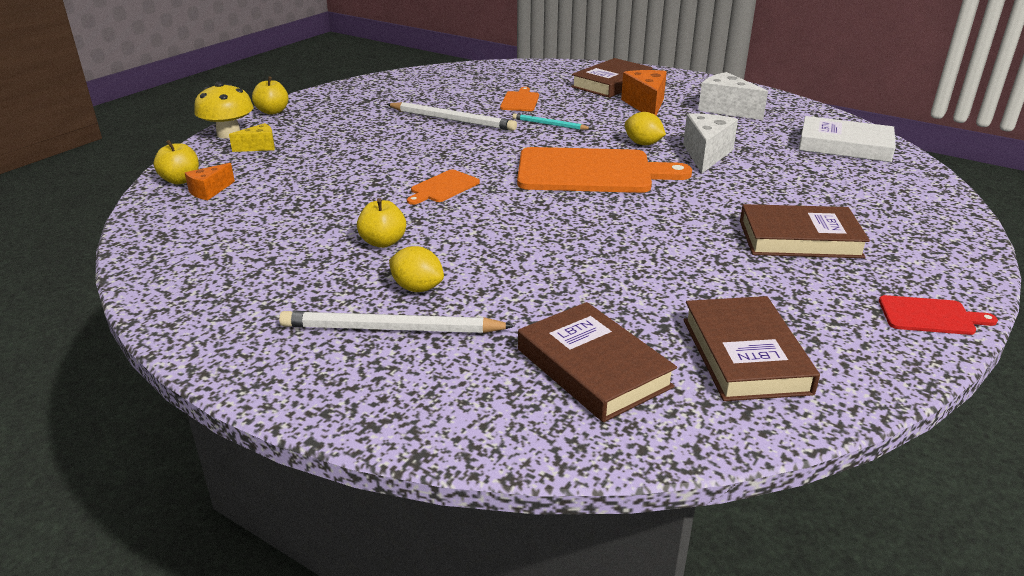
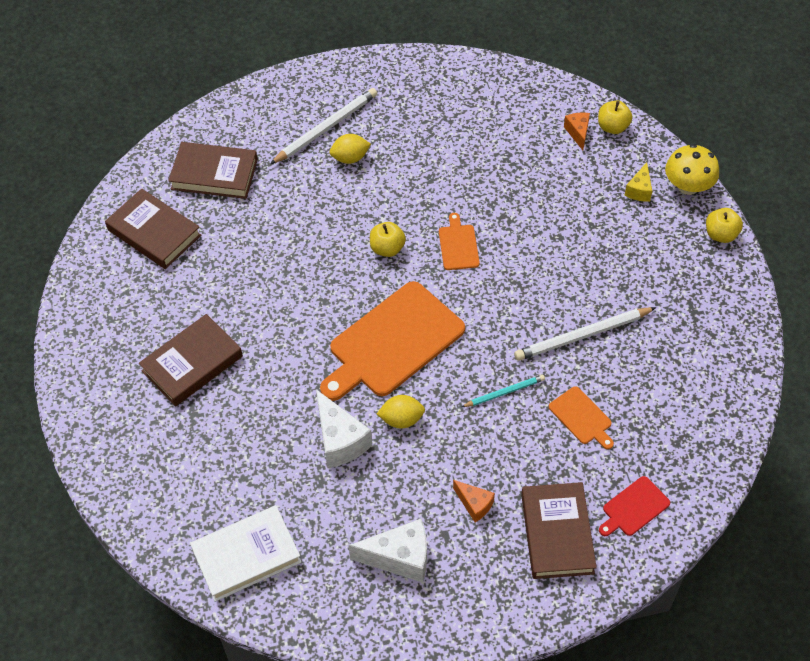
camera: 135 degrees right, 25 degrees up
yellow apple [357,198,406,248] -> yellow apple moved to [370,222,406,257]
orange cheese [621,70,667,115] -> orange cheese [453,480,495,522], size x0.58
red cutting board [879,295,998,335] -> red cutting board moved to [599,476,670,536]

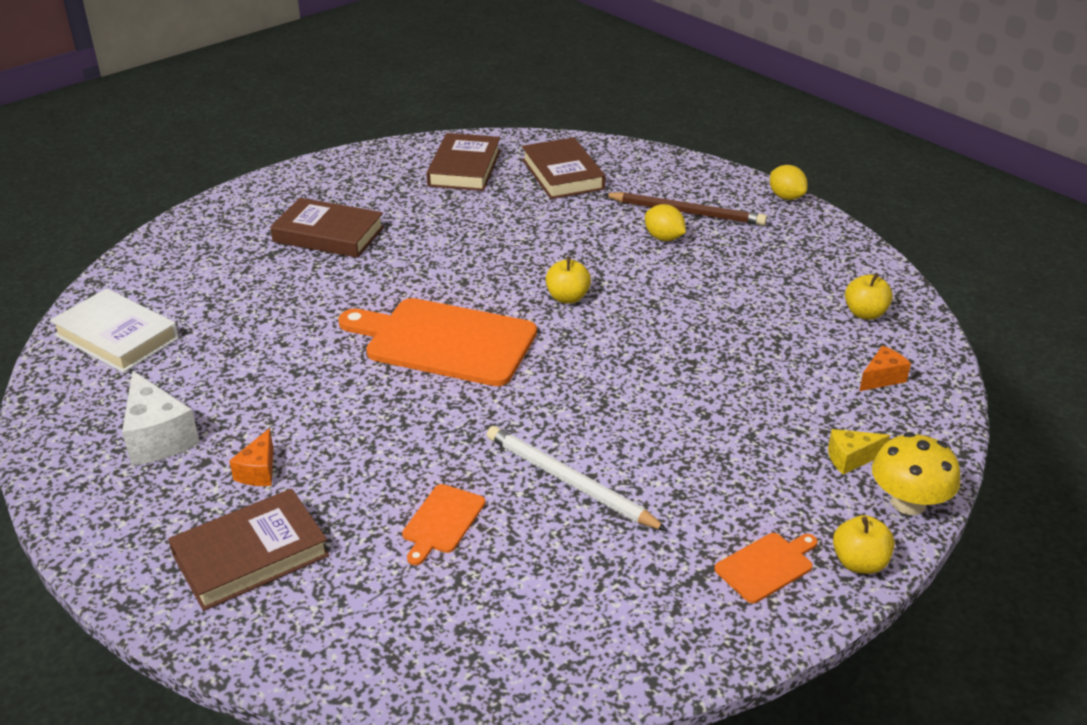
camera: 60 degrees right, 20 degrees down
white pencil [270,88,377,164] -> brown pencil [603,192,767,226]
white cheese [316,389,372,468] -> none
yellow lemon [377,395,425,429] -> yellow lemon moved to [770,165,808,200]
orange cutting board [439,213,480,270] -> orange cutting board moved to [714,533,818,603]
turquoise pencil [462,375,545,407] -> none
yellow apple [598,101,632,134] -> yellow apple moved to [845,273,893,320]
red cutting board [599,476,670,536] -> none

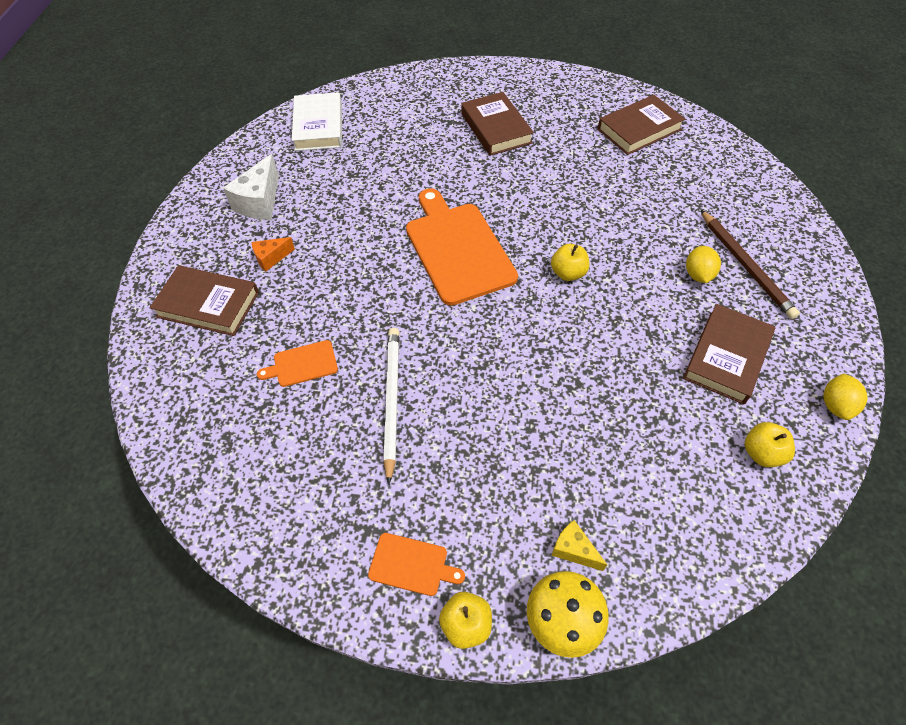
camera: 50 degrees right, 20 degrees up
brown book [522,137,606,199] -> brown book moved to [683,304,775,405]
yellow lemon [770,165,808,200] -> yellow lemon moved to [823,373,868,420]
orange cheese [859,346,911,391] -> none

